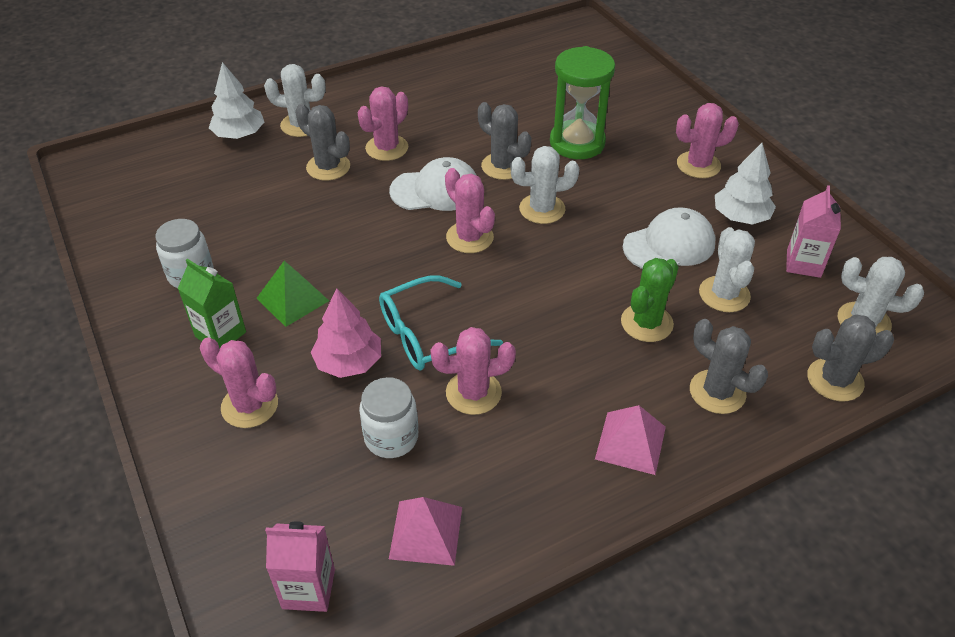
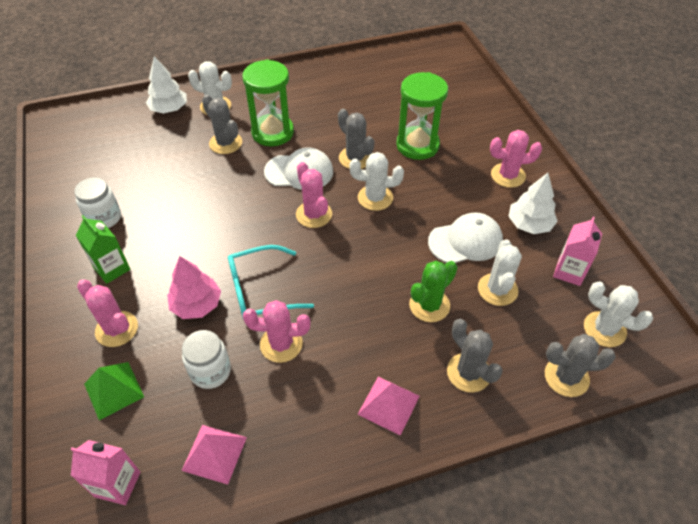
camera: 10 degrees right, 5 degrees up
green pyramid [256,261,329,327] -> green pyramid moved to [84,362,144,420]
pink cactus [358,86,408,161] -> green hourglass [242,59,294,146]

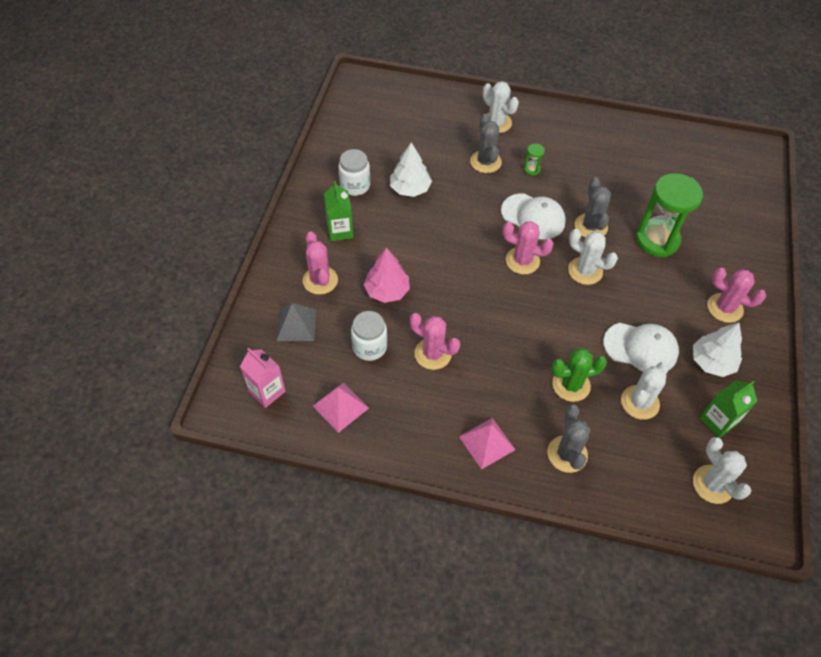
camera: 30 degrees right, 5 degrees up
green pyramid [84,362,144,420] -> grey pyramid [276,303,316,341]
white tree [146,56,187,114] -> white tree moved to [390,142,432,197]
turquoise glasses [228,245,314,318] -> none
green hourglass [242,59,294,146] -> green hourglass [524,144,545,176], size x0.41
pink cactus [296,162,332,228] -> pink cactus turned 75 degrees counterclockwise [503,221,554,274]
grey cactus [545,334,616,397] -> none
pink carton [553,216,602,286] -> green carton [700,380,757,438]

